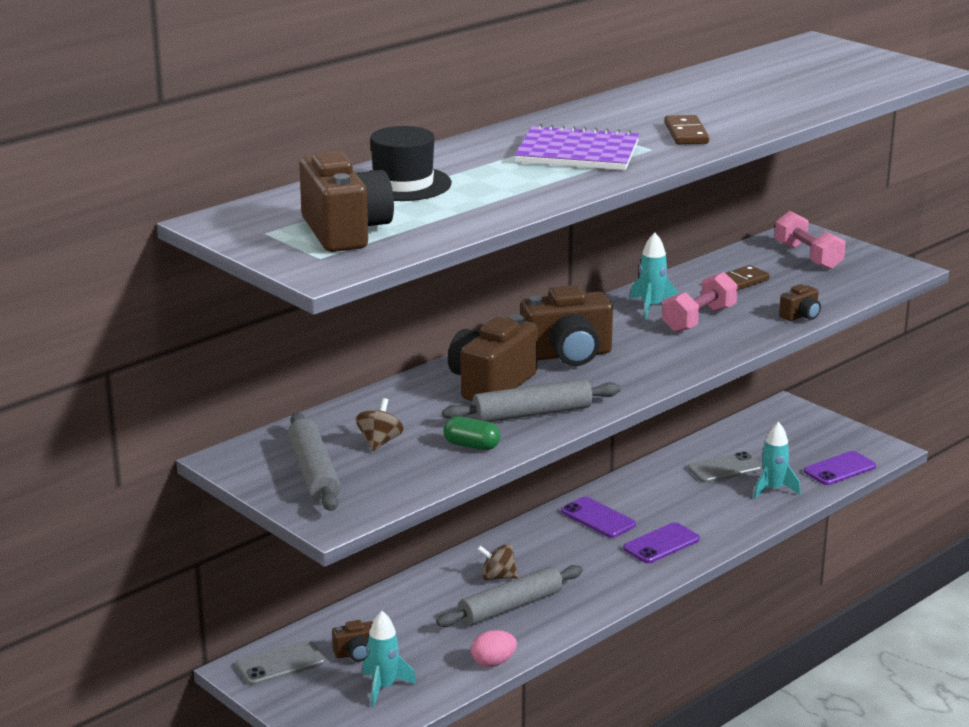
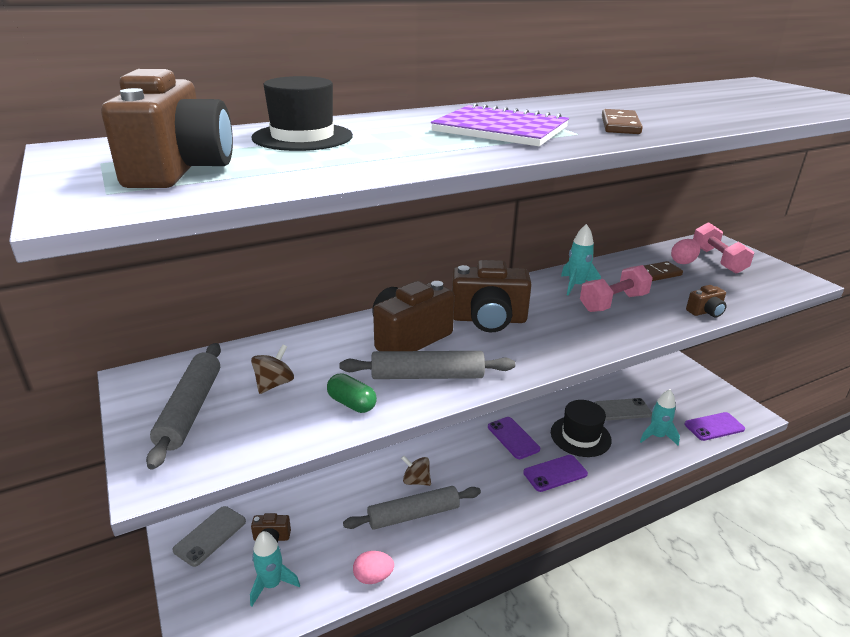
camera: 15 degrees right, 5 degrees up
grey phone [236,640,326,685] -> grey phone turned 45 degrees counterclockwise [173,506,246,567]
none -> black hat [551,400,612,457]
none -> pink egg [671,239,700,264]

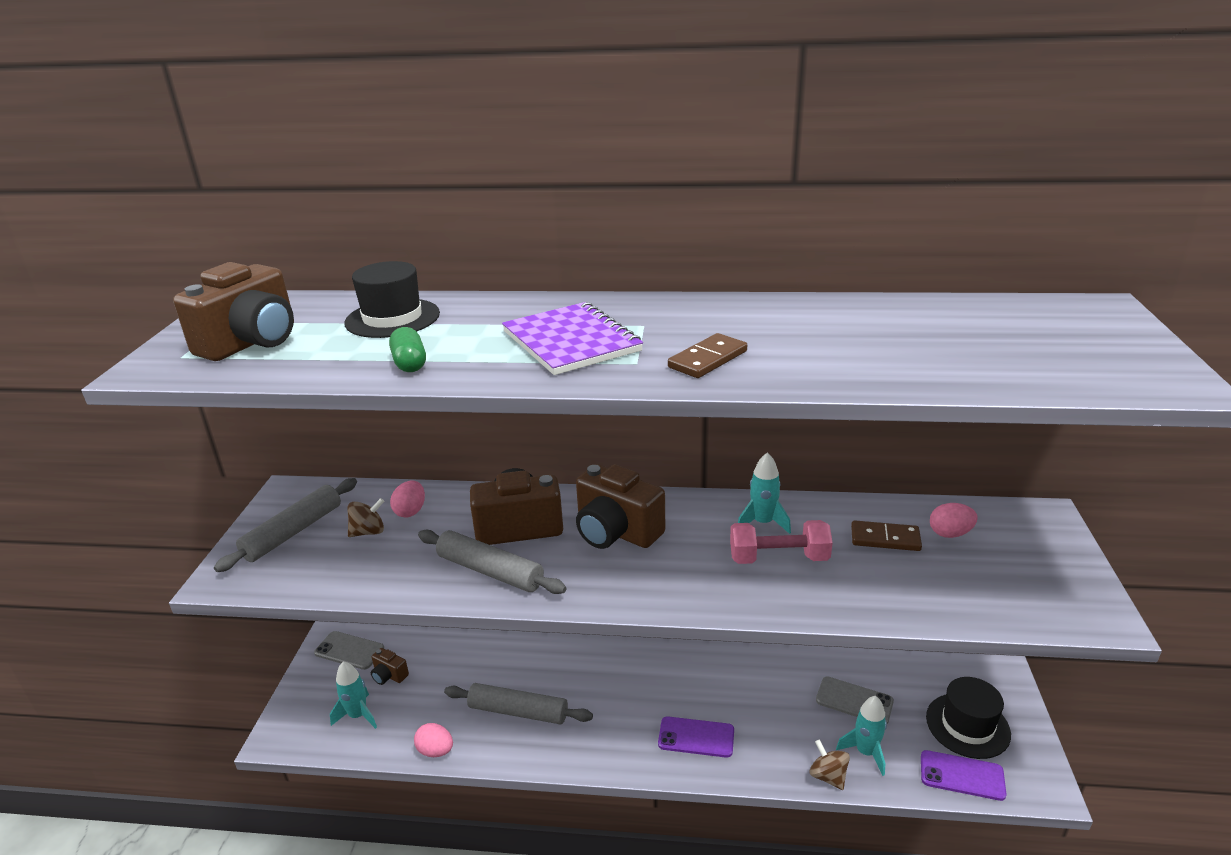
camera: 35 degrees right, 0 degrees up
grey phone [173,506,246,567] -> grey phone turned 45 degrees clockwise [314,631,384,670]
green capsule [327,373,377,413] -> green capsule moved to [389,327,426,372]
brown spinning top [401,456,431,486] -> brown spinning top moved to [810,739,850,790]
purple phone [488,417,540,459] -> none
black hat [551,400,612,457] -> black hat moved to [926,677,1011,759]
brown camera [686,285,727,318] -> none
pink dumbbell [693,222,754,273] -> none
none -> pink egg [390,481,425,517]

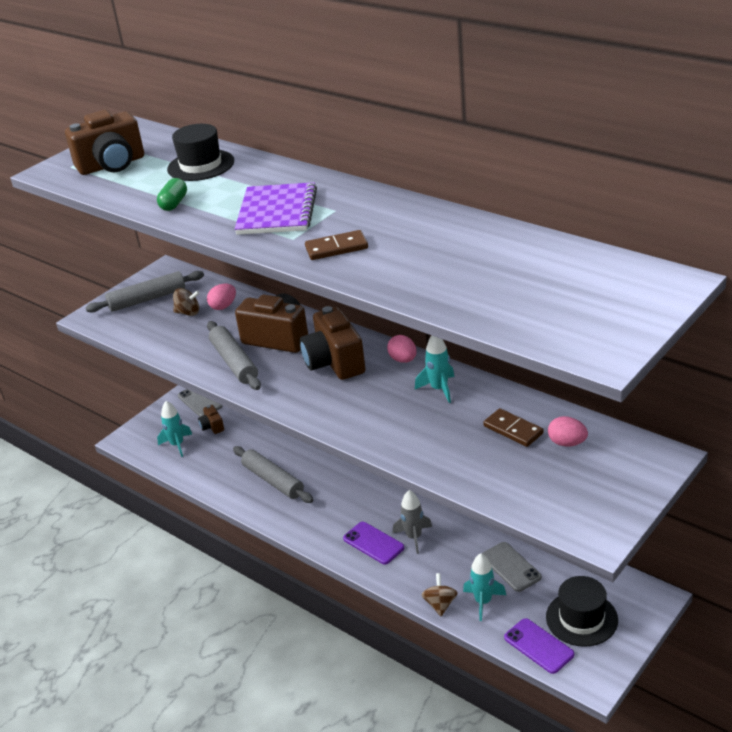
camera: 35 degrees right, 5 degrees up
pink egg [414,723,453,757] -> pink egg moved to [387,335,417,363]
pink dumbbell [730,520,833,564] -> none
none -> grey rocket [393,490,432,554]

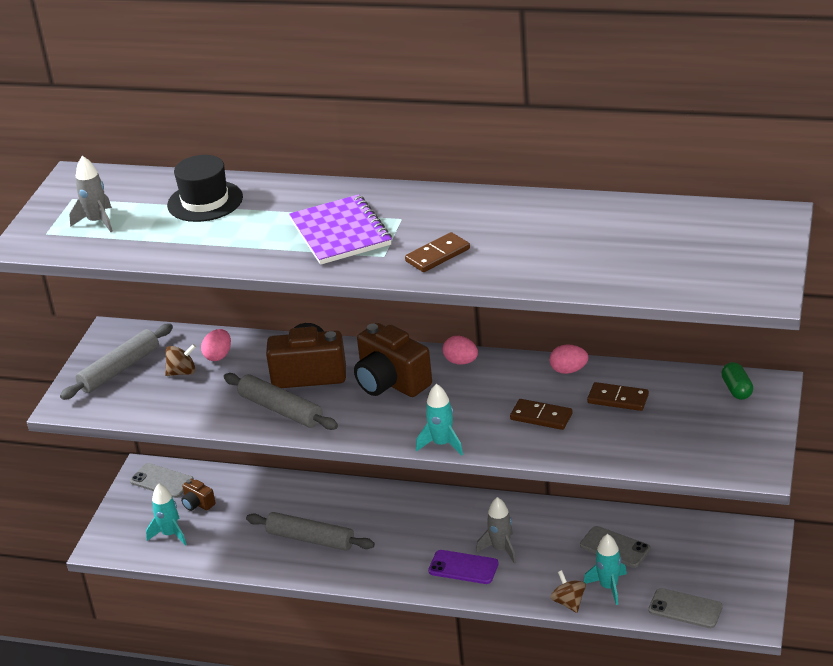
camera: 25 degrees left, 0 degrees up
brown camera [65,110,144,175] -> grey rocket [69,156,113,232]
green capsule [157,178,187,211] -> green capsule moved to [721,362,753,400]
turquoise rocket [415,335,454,403] -> turquoise rocket moved to [416,384,463,456]
purple phone [504,618,574,674] -> grey phone [648,588,723,628]
black hat [546,576,618,647] -> none
pink egg [548,416,588,447] -> pink egg moved to [550,344,589,374]
none -> brown domino [510,399,572,430]

